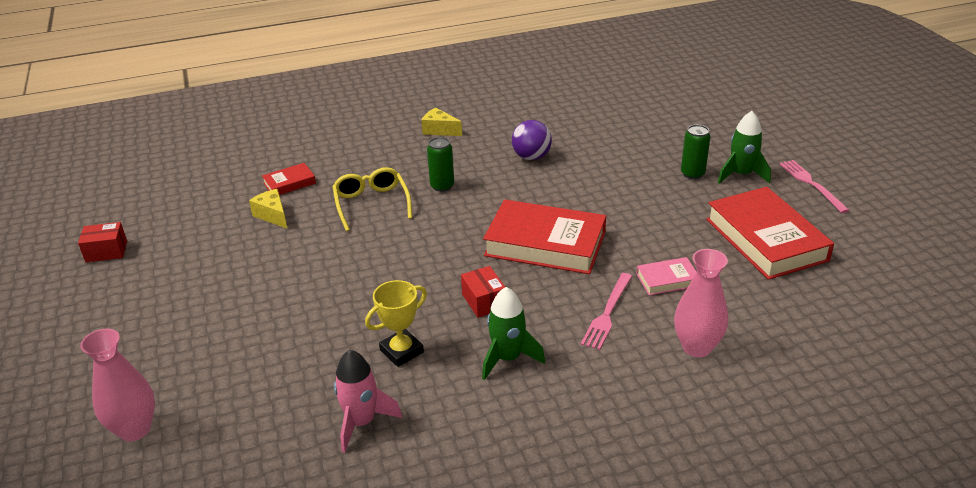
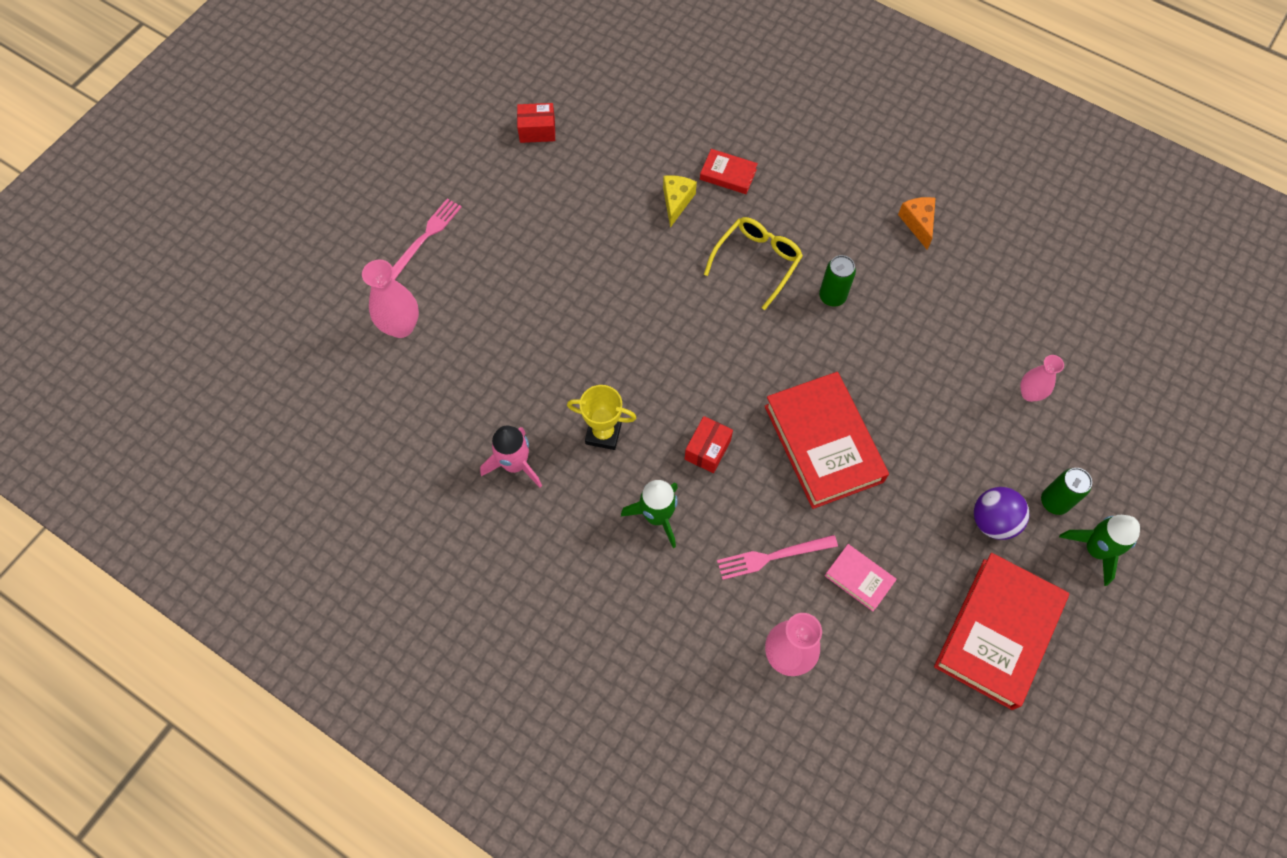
camera: 50 degrees right, 30 degrees up
red box [78,222,127,262] -> red box turned 45 degrees counterclockwise [517,103,555,143]
yellow cheese [421,108,462,136] -> orange cheese [898,197,935,250]
purple ball [512,120,552,160] -> purple ball moved to [974,487,1030,540]
pink fork [780,160,850,213] -> pink fork moved to [392,198,462,280]
none -> pink vase [1020,355,1064,402]

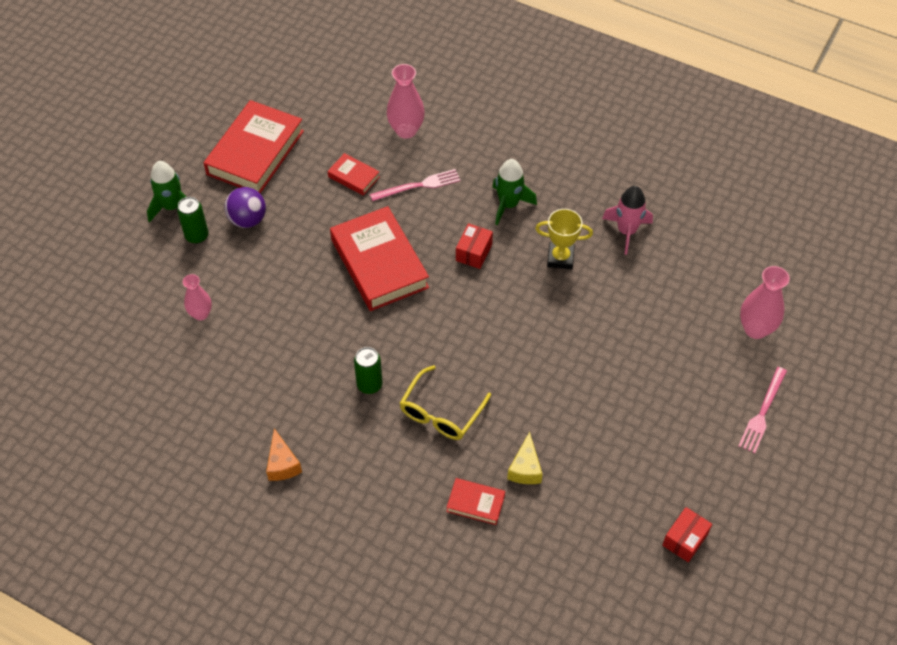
camera: 175 degrees right, 10 degrees down
red box [517,103,555,143] -> red box turned 45 degrees counterclockwise [662,507,712,563]
pink book [825,544,897,611] -> red book [328,153,380,196]

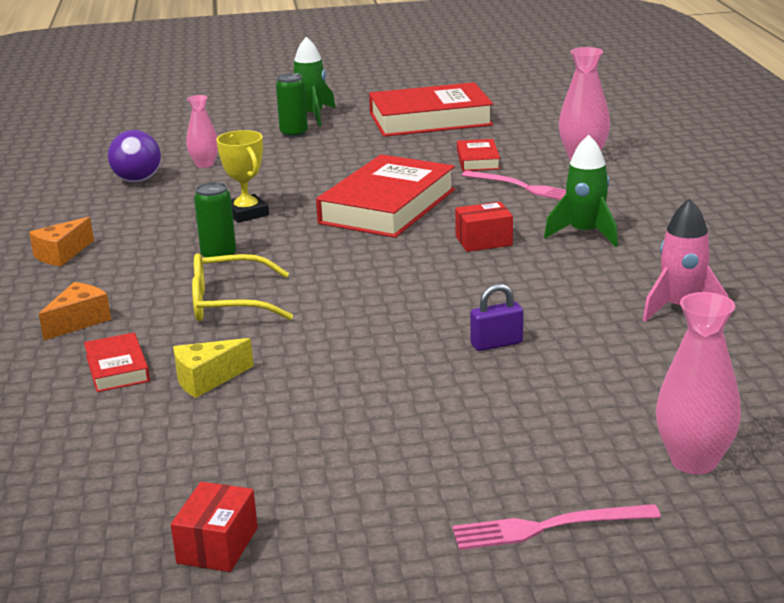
camera: 55 degrees right, 30 degrees down
purple ball [224,187,266,228] -> purple ball moved to [108,130,161,183]
yellow trophy [535,209,593,269] -> yellow trophy moved to [216,130,269,223]
red box [662,507,712,563] -> red box turned 75 degrees counterclockwise [171,482,258,572]
none -> orange cheese [39,282,111,340]
none -> purple padlock [470,284,523,351]

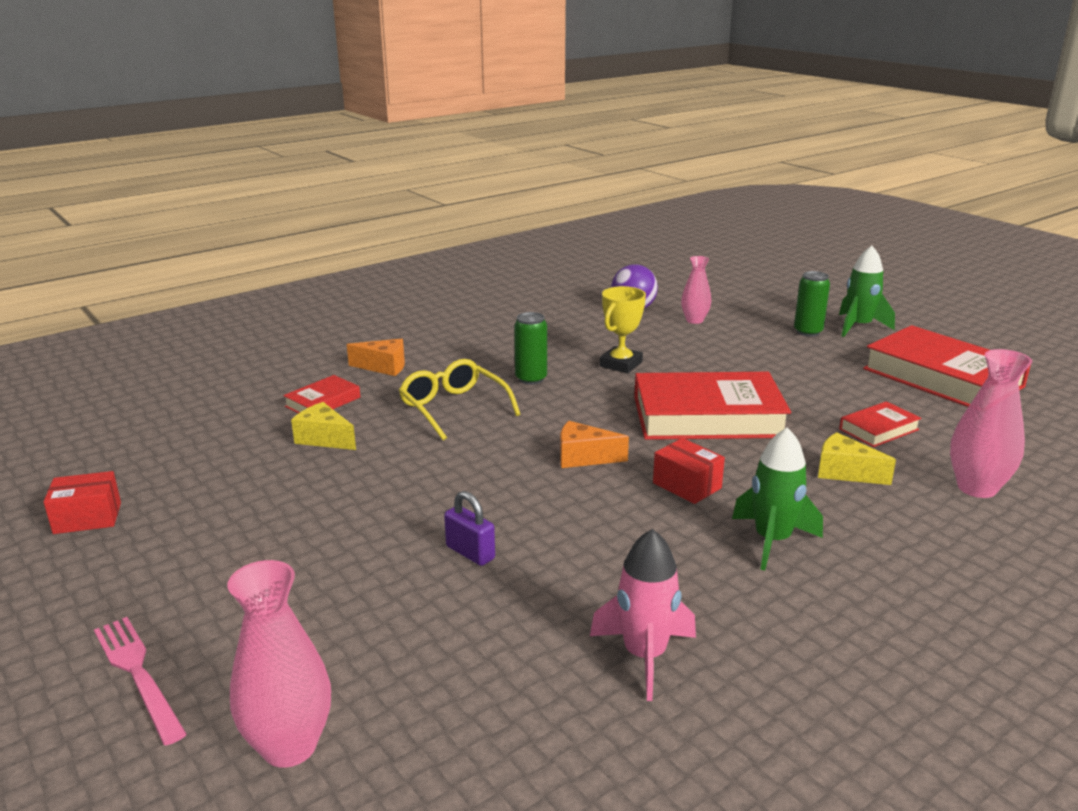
camera: 60 degrees right, 0 degrees up
orange cheese [29,217,94,266] -> orange cheese moved to [560,421,629,468]
pink fork [462,170,566,200] -> yellow cheese [818,432,896,485]

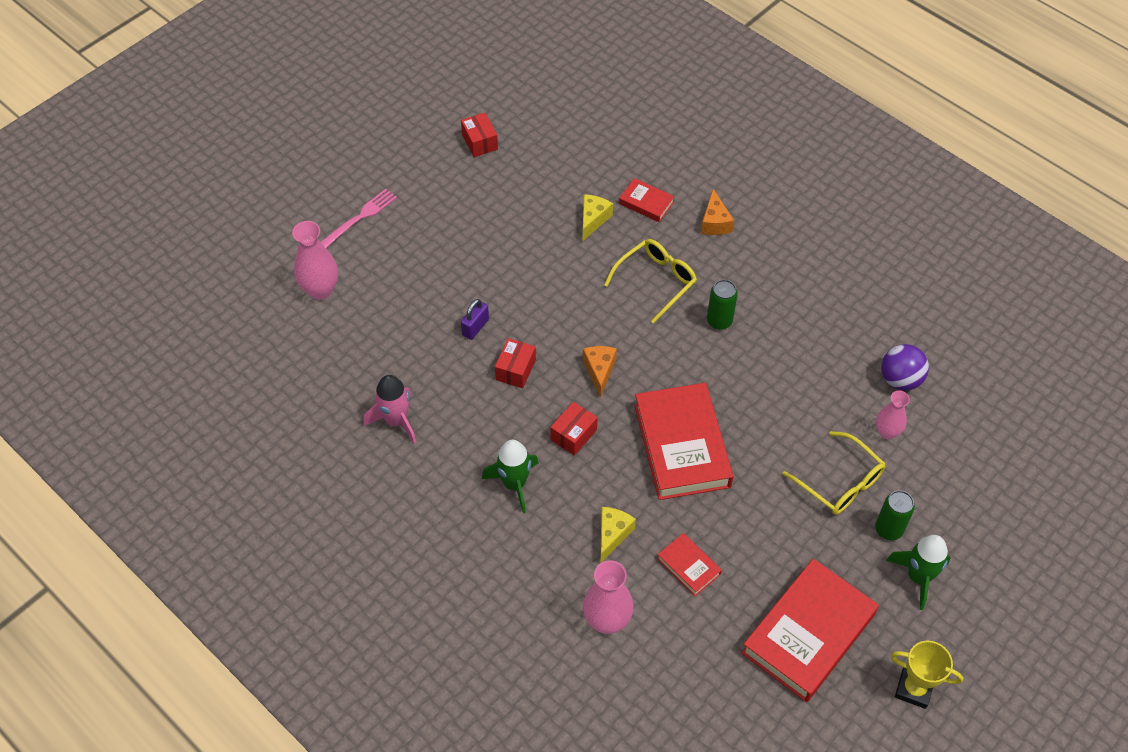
camera: 80 degrees right, 30 degrees up
yellow trophy [600,286,646,373] -> yellow trophy moved to [891,641,963,709]
none -> red box [495,338,536,388]
none -> yellow glasses [783,431,885,515]

